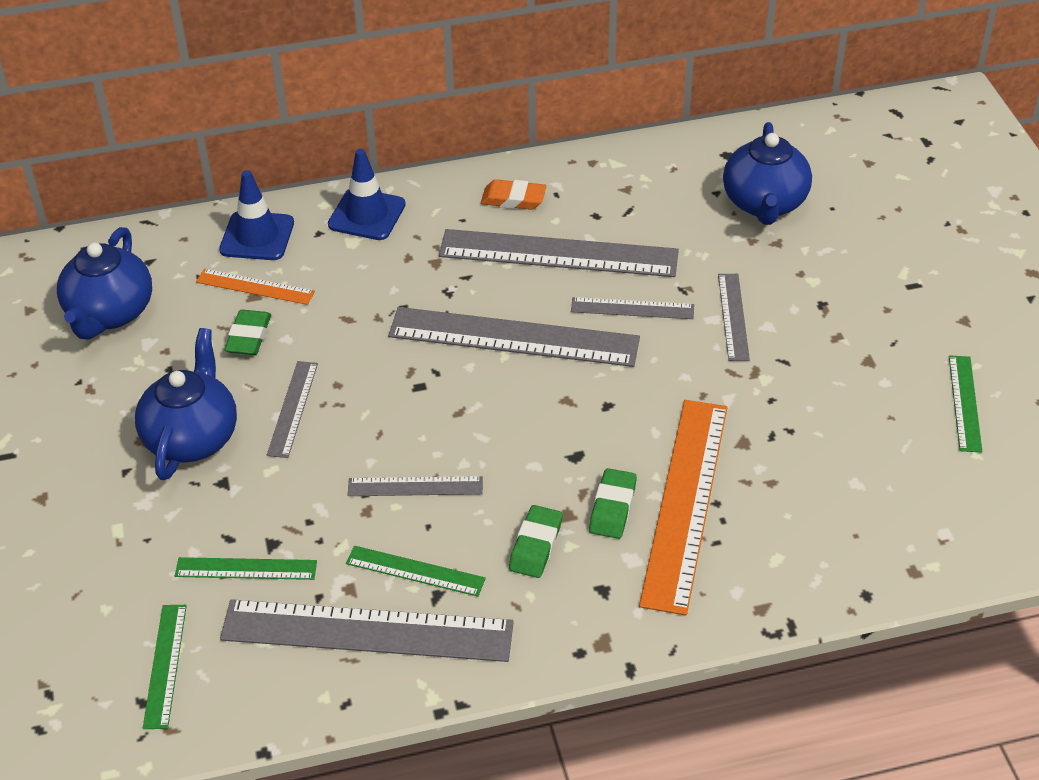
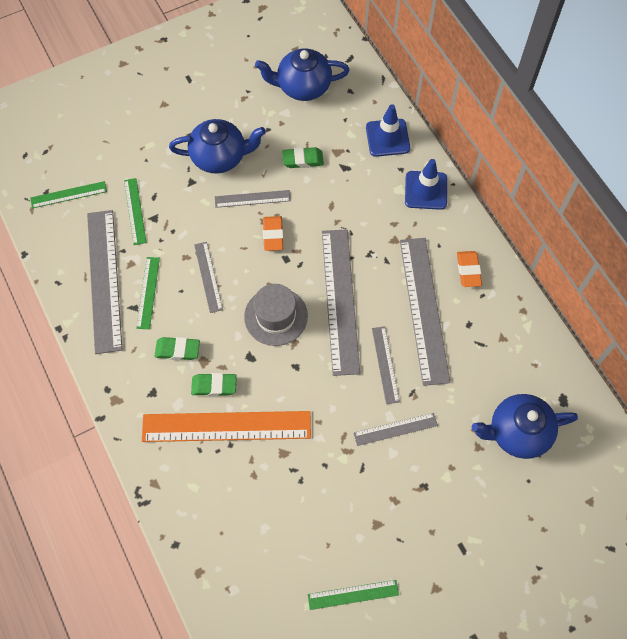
camera: 75 degrees right, 20 degrees up
orange ruler [196,269,315,305] -> none
none -> grey hat [244,284,308,346]
none -> orange eraser [263,216,283,251]

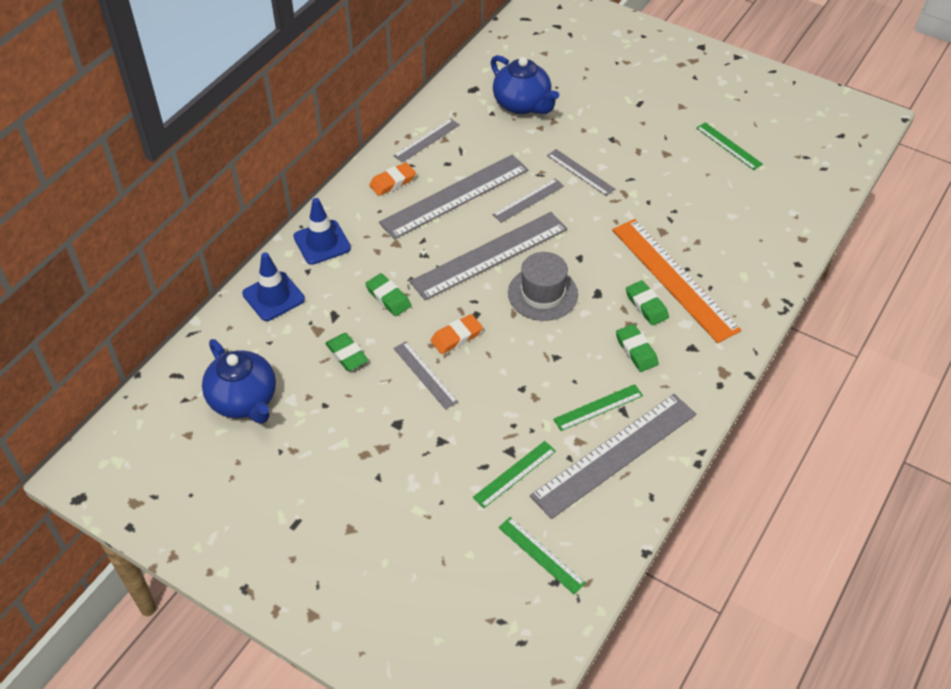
camera: 120 degrees left, 15 degrees down
blue teapot [169,119,266,173] -> none
grey ruler [194,242,223,313] -> grey ruler moved to [393,119,460,163]
none -> green eraser [365,273,411,316]

